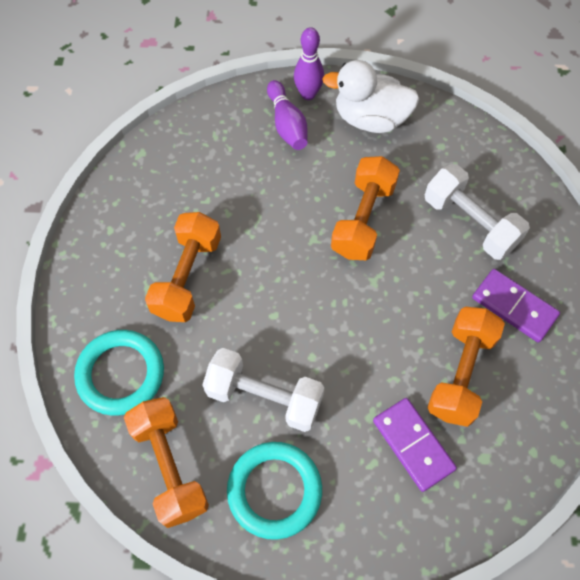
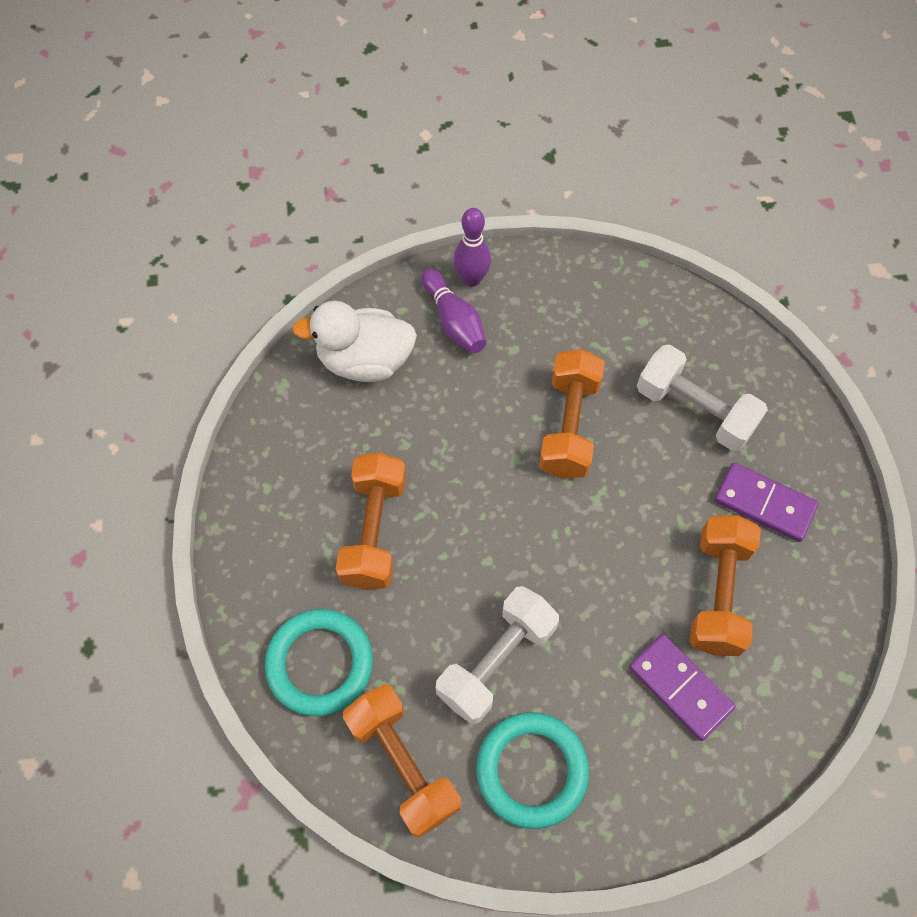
camera: 10 degrees left, 0 degrees up
white dumbbell [203,348,324,432] -> white dumbbell turned 60 degrees counterclockwise [436,586,559,725]
white duck [322,60,420,133] -> white duck moved to [292,301,417,382]

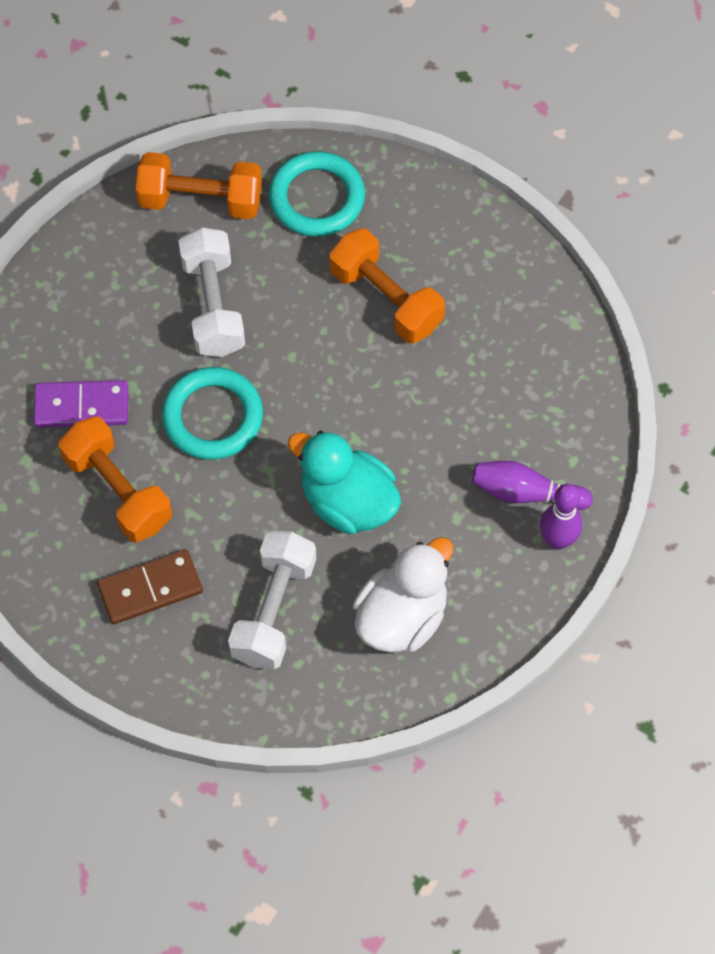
camera: 130 degrees right, 0 degrees up
white duck [292,301,417,382] -> white duck moved to [353,537,453,653]
turquoise ring [476,712,589,829] -> turquoise ring moved to [162,367,263,460]
orange dumbbell [539,349,605,479] -> turquoise duck [288,431,401,534]
white dumbbell [637,344,768,451] -> white dumbbell turned 60 degrees counterclockwise [228,531,316,669]
purple domino [715,462,819,542] -> brown domino [97,549,203,625]

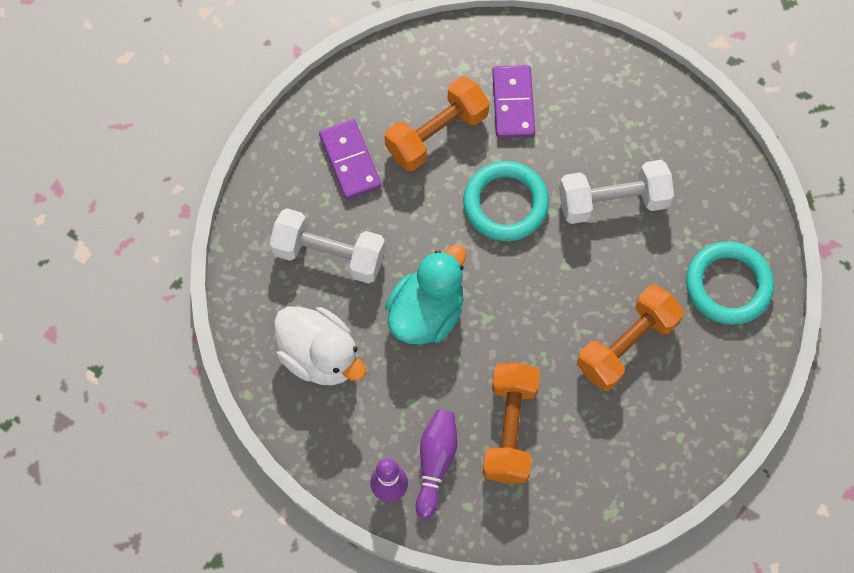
camera: 90 degrees right, 5 degrees up
brown domino [97,549,203,625] -> purple domino [319,119,381,200]
orange dumbbell [136,152,262,220] -> orange dumbbell moved to [483,362,540,483]

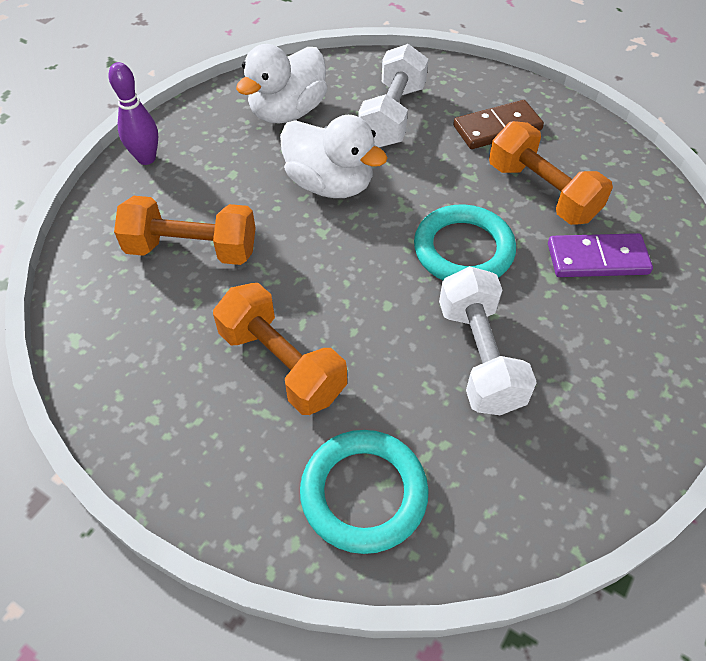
camera: 90 degrees right, 15 degrees down
purple domino [319,119,381,200] -> brown domino [453,100,544,149]
turquoise duck [385,245,466,345] -> white duck [280,115,387,198]
purple bowling pin [416,410,457,520] -> none

